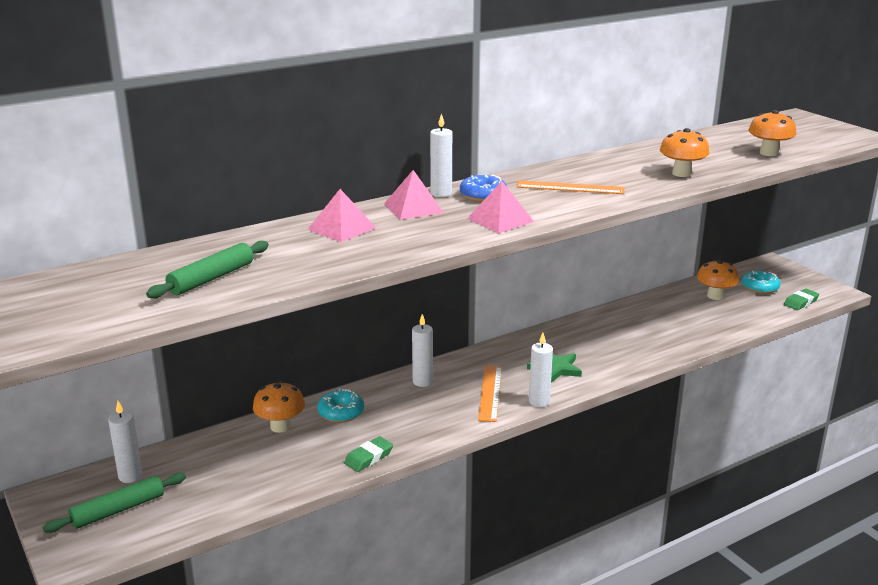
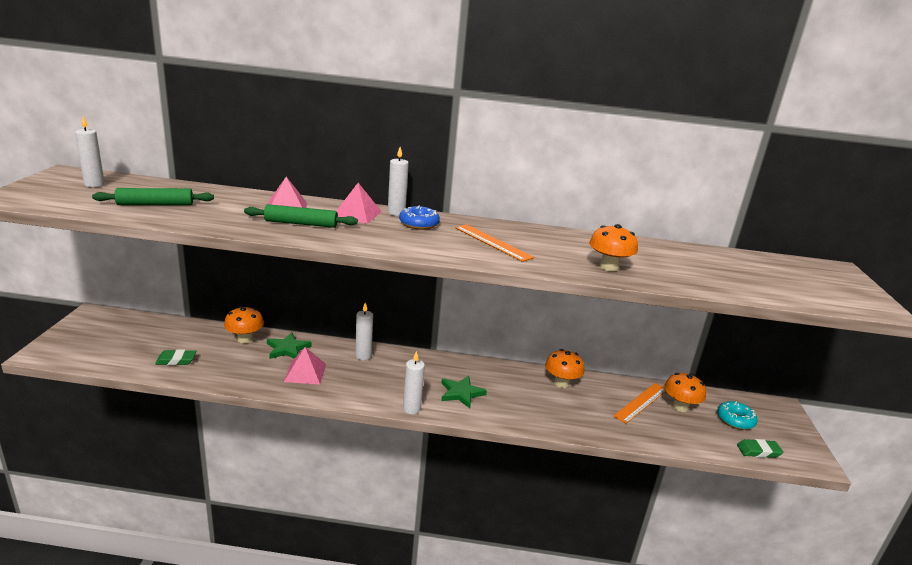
camera: 35 degrees right, 0 degrees up
green rolling pin [43,473,186,533] -> green rolling pin moved to [244,204,358,228]
white candle [108,401,143,483] -> white candle moved to [75,116,105,187]
turquoise donut [317,389,364,422] -> green star [267,333,312,359]
green eraser [344,436,393,472] -> green eraser moved to [155,349,196,365]
pink pyramid [467,181,534,233] -> pink pyramid moved to [284,347,326,385]
orange ruler [478,365,502,422] -> orange ruler moved to [613,383,666,424]
orange mushroom [748,110,796,156] -> orange mushroom moved to [545,349,584,388]

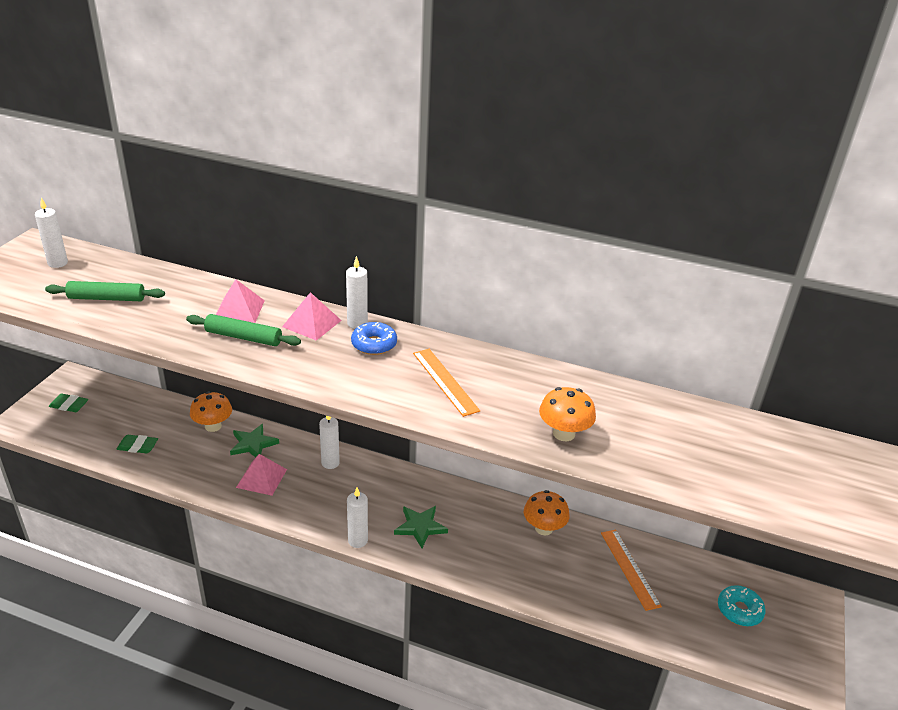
camera: 15 degrees right, 10 degrees up
orange ruler [613,383,666,424] -> orange ruler turned 75 degrees counterclockwise [601,530,662,611]
orange mushroom [664,373,706,412] -> none
green eraser [737,439,783,458] -> green eraser moved to [49,394,88,412]

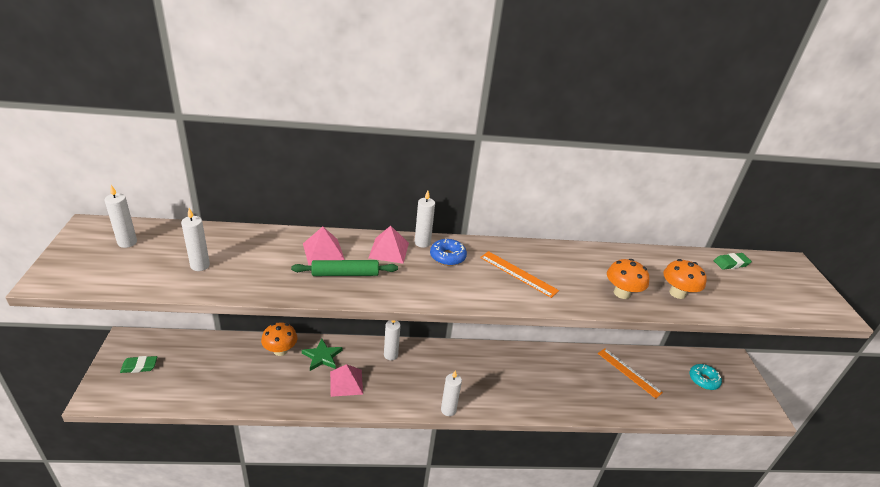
camera: 25 degrees left, 0 degrees up
green rolling pin [45,281,165,301] -> white candle [181,208,210,271]
green eraser [116,435,158,453] -> green eraser moved to [714,253,752,270]
green star [394,506,448,548] -> none
orange mushroom [524,490,570,535] -> orange mushroom moved to [663,259,707,299]

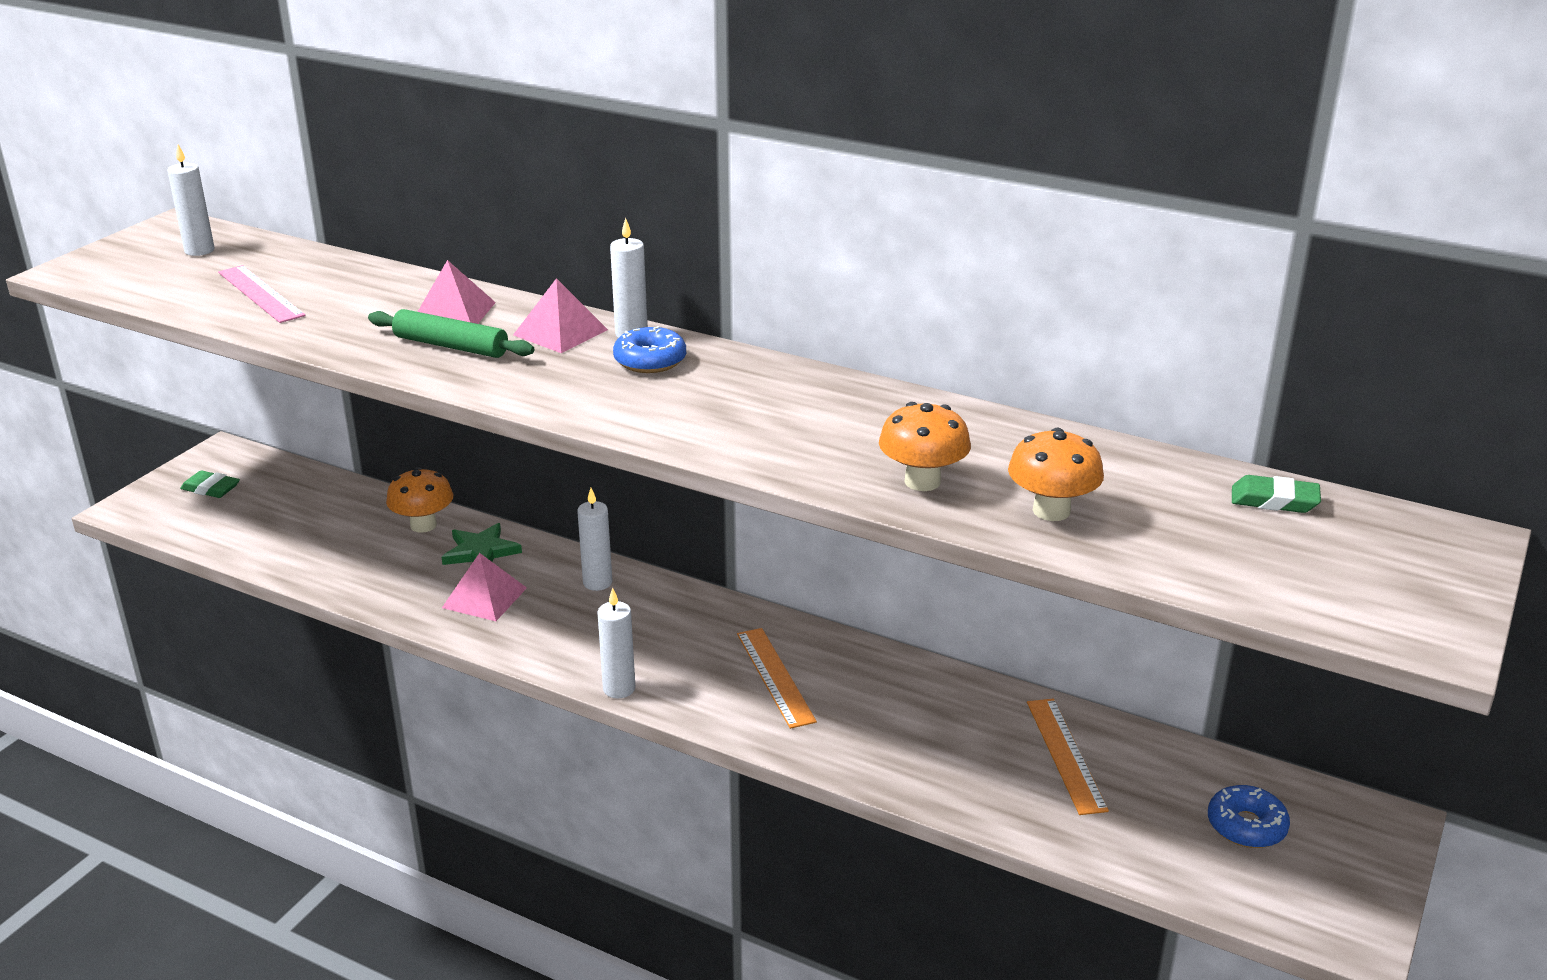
camera: 35 degrees right, 5 degrees down
white candle [181,208,210,271] -> pink ruler [218,265,305,323]
orange ruler [480,251,559,298] -> orange ruler moved to [737,628,817,729]
turquoise donut [689,364,722,390] -> blue donut [1208,785,1290,848]

